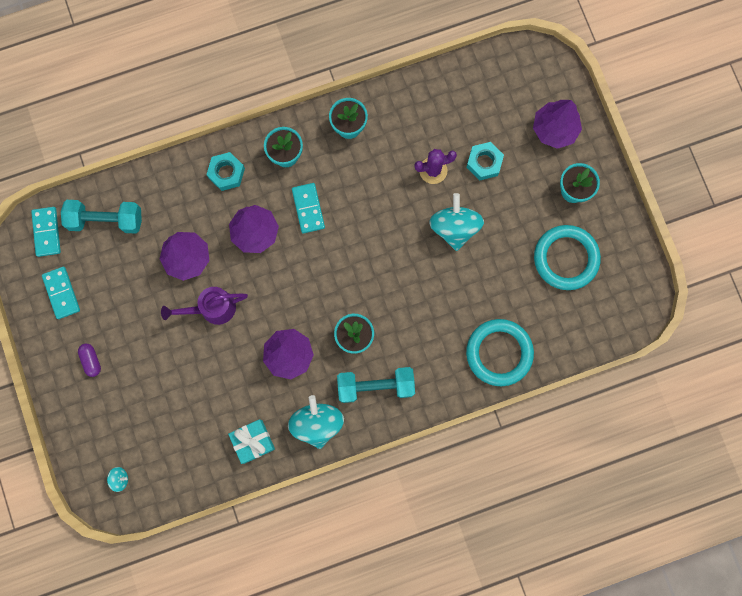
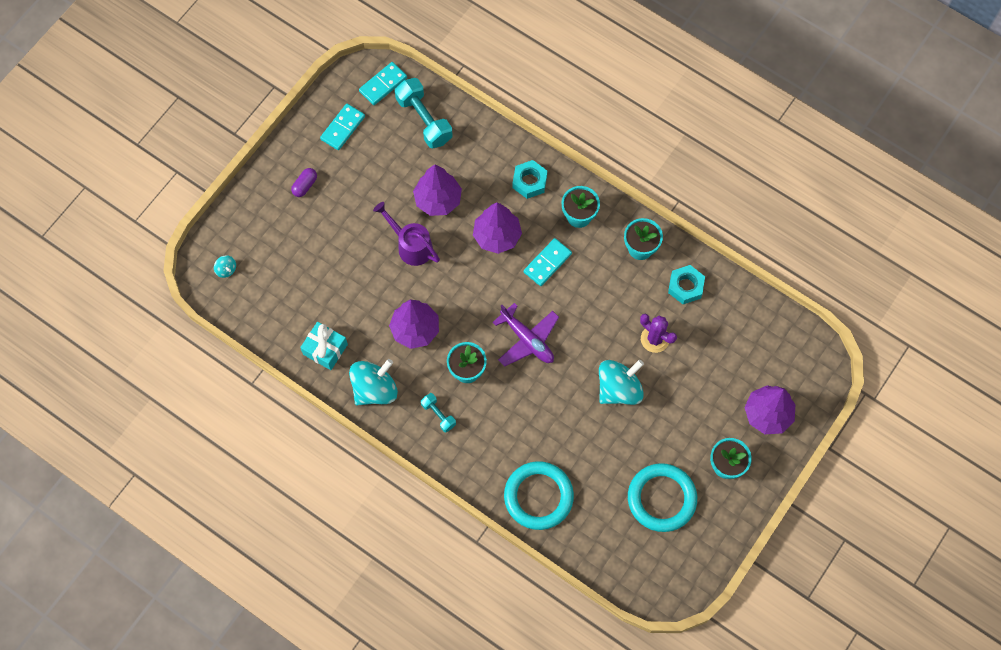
camera: 55 degrees right, 10 degrees down
turquoise dumbbell [337,367,415,403] -> turquoise dumbbell [421,393,456,432], size x0.53
turquoise nut [466,142,504,180] -> turquoise nut moved to [668,265,705,304]
none -> purple plane [492,303,559,367]

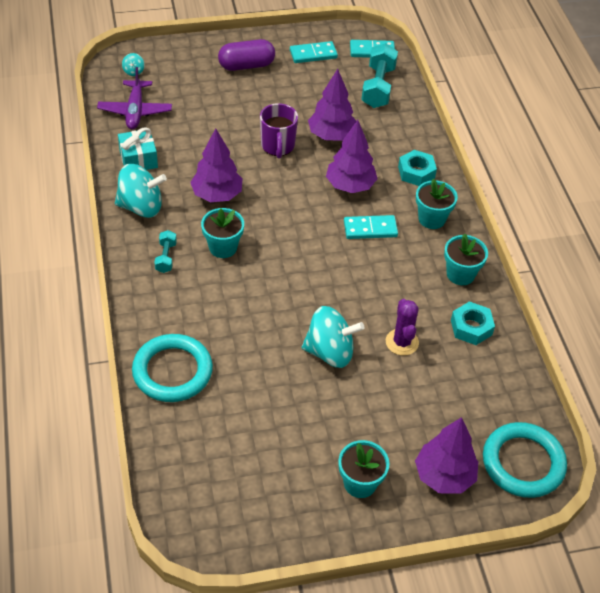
camera: 40 degrees right, 20 degrees down
purple capsule [291,168,317,197] -> purple capsule [218,39,275,71], size x1.80
purple watering can [373,202,440,266] -> purple mug [260,103,298,159]
purple plane [492,303,559,367] -> purple plane moved to [97,67,172,129]
turquoise ring [628,463,697,532] -> turquoise ring moved to [483,422,567,498]

